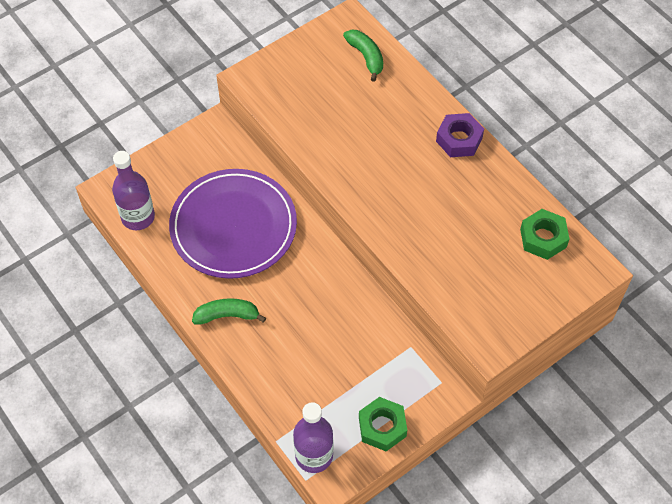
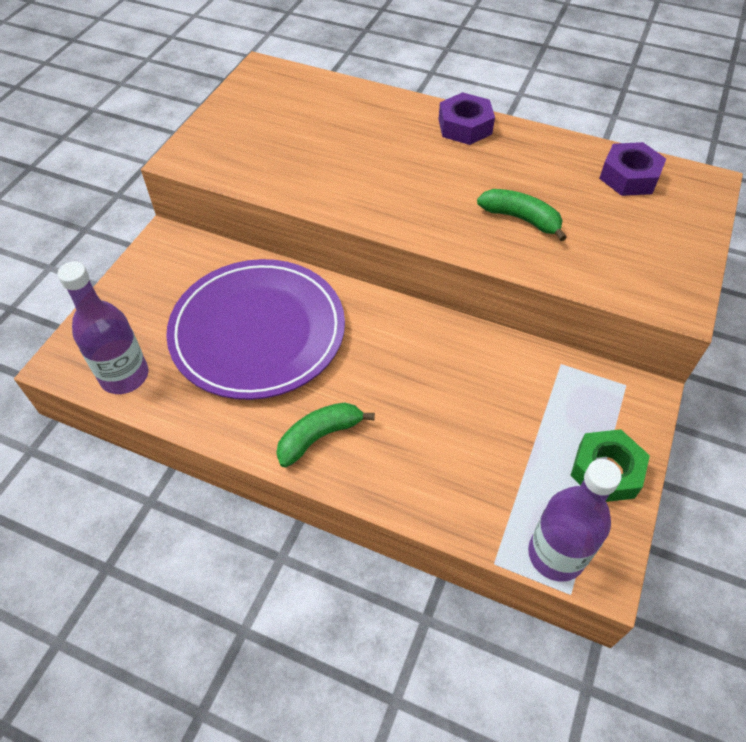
camera: 30 degrees left, 5 degrees down
green banana [343,30,383,82] -> green banana moved to [477,189,567,241]
green nut [520,209,569,260] -> purple nut [599,142,666,196]

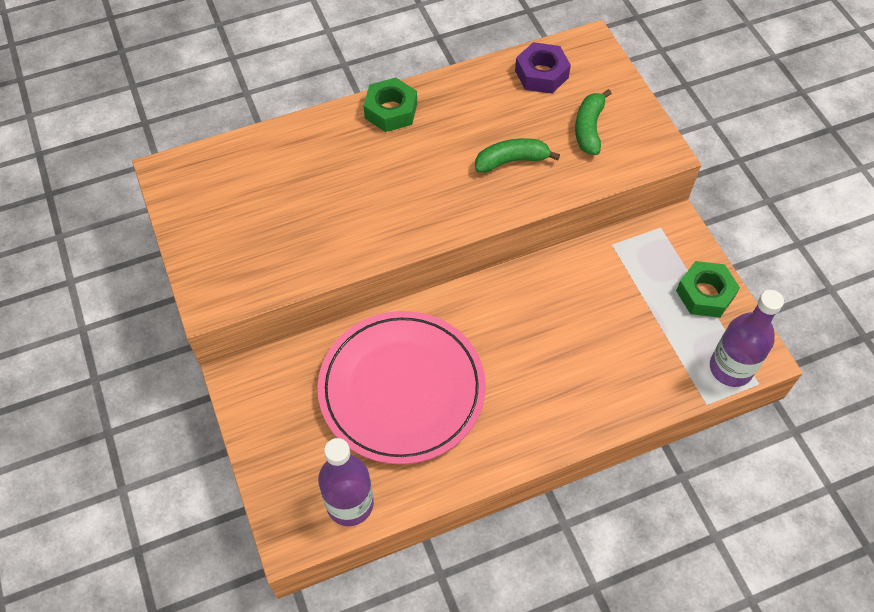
camera: 45 degrees left, 5 degrees up
purple plate [166,259,345,400] -> pink plate [317,311,486,465]
green banana [276,402,375,467] -> green banana moved to [575,89,612,155]
purple nut [438,92,495,145] -> green nut [363,78,417,132]

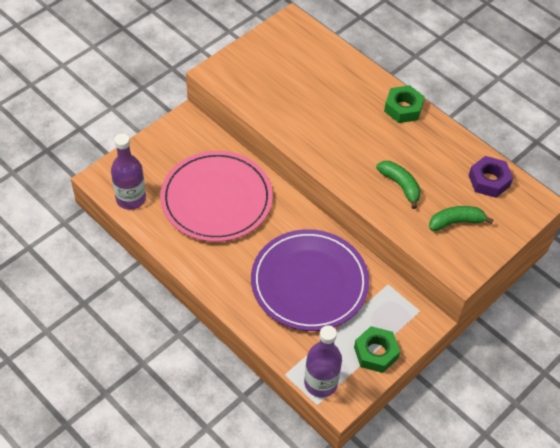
camera: 65 degrees right, 5 degrees down
none -> purple plate [251,229,369,331]

